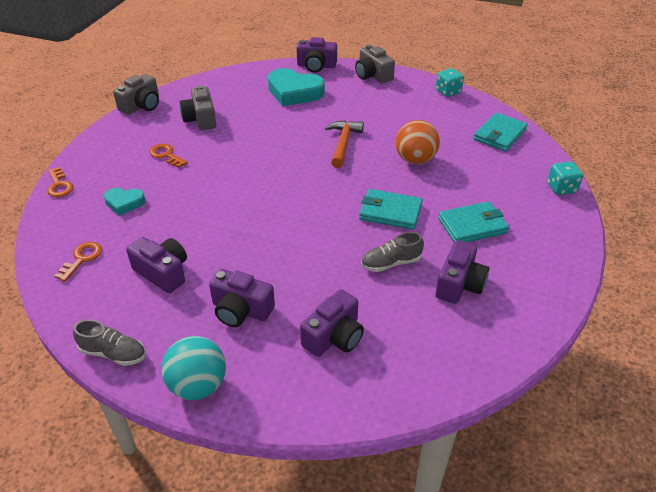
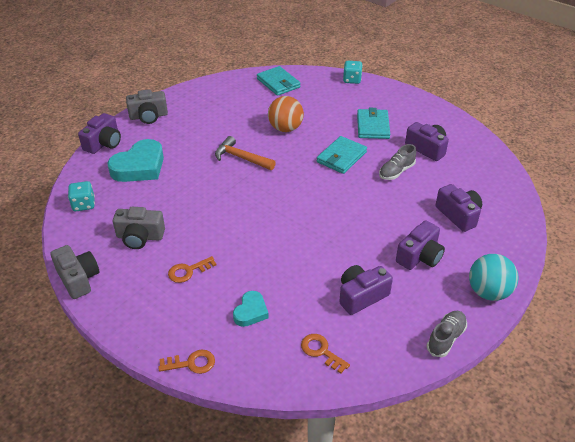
camera: 70 degrees left, 0 degrees up
grey shoe [361,232,424,272] -> grey shoe turned 45 degrees clockwise [379,144,416,180]
turquoise dice [436,68,464,97] -> turquoise dice moved to [68,181,95,211]

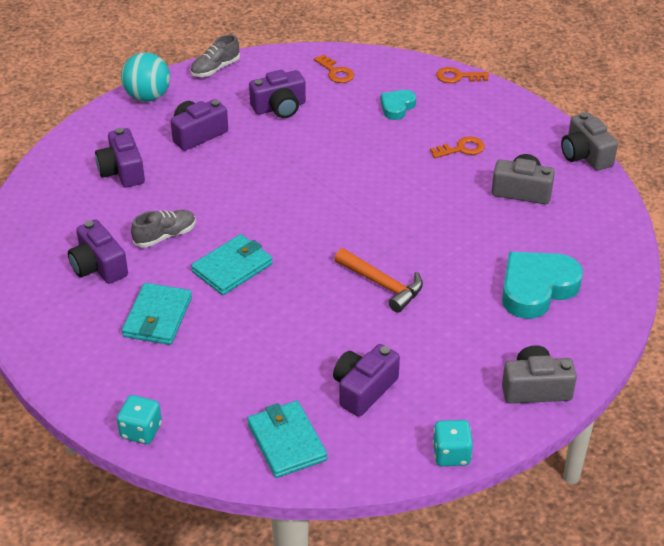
camera: 170 degrees left, 0 degrees up
turquoise dice [68,181,95,211] -> turquoise dice moved to [433,420,473,466]
purple camera [78,113,121,154] -> purple camera moved to [333,344,400,417]
orange ball [268,96,304,132] -> none

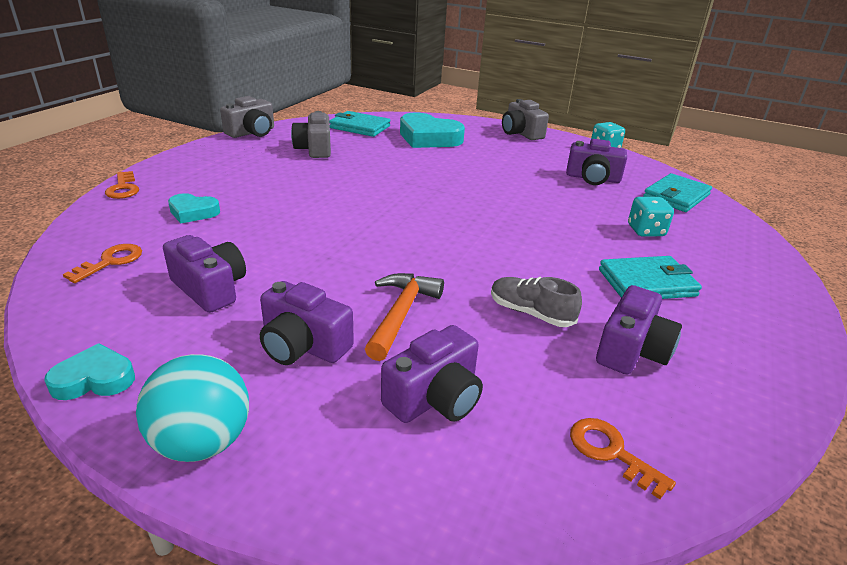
camera: 115 degrees left, 10 degrees down
turquoise dice [117,395,162,444] -> turquoise dice moved to [628,197,674,236]
grey shoe [190,35,240,77] -> turquoise heart [44,344,135,400]
turquoise wallet [191,234,273,295] -> turquoise wallet moved to [329,111,390,137]
orange hammer [335,248,423,313] -> orange hammer moved to [365,273,444,361]
orange key [430,137,485,158] -> orange key moved to [570,418,676,499]

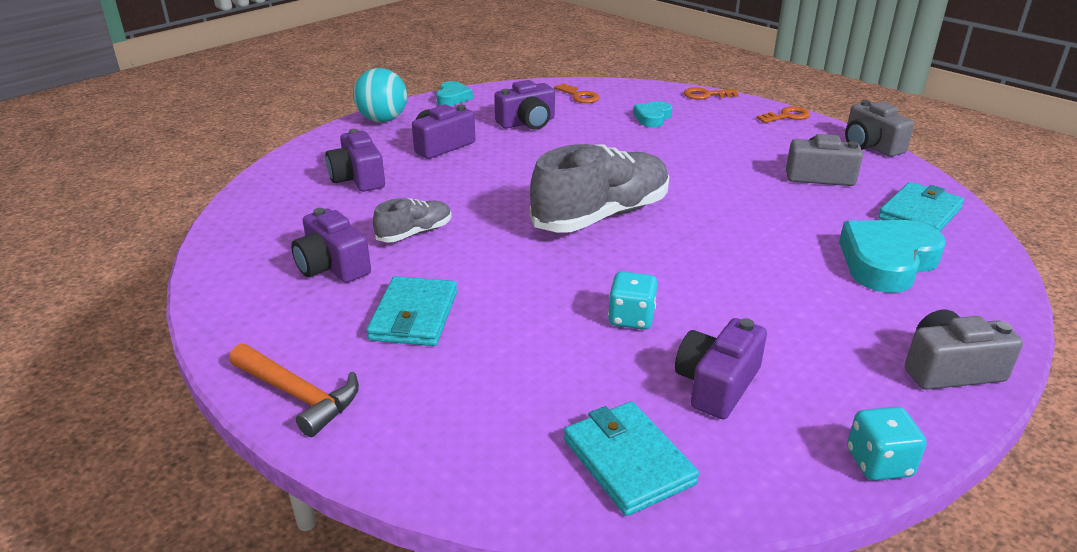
camera: 110 degrees right, 0 degrees up
orange hammer [365,273,444,361] -> orange hammer moved to [229,344,359,437]
orange key [570,418,676,499] -> orange key moved to [756,106,810,123]
turquoise dice [628,197,674,236] -> turquoise dice moved to [608,271,657,330]
none -> grey shoe [530,144,669,233]

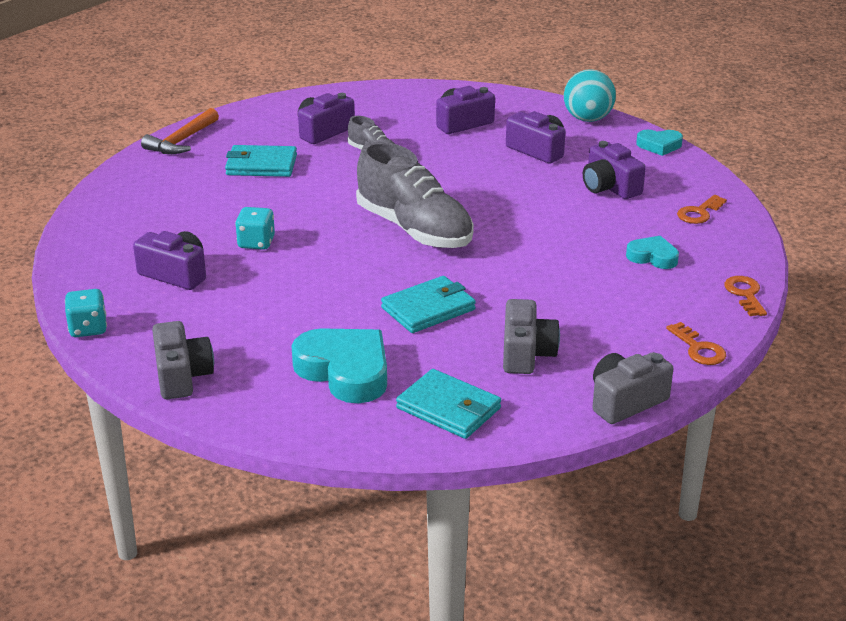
camera: 85 degrees right, 0 degrees up
turquoise wallet [564,401,699,516] -> turquoise wallet moved to [381,276,476,333]

